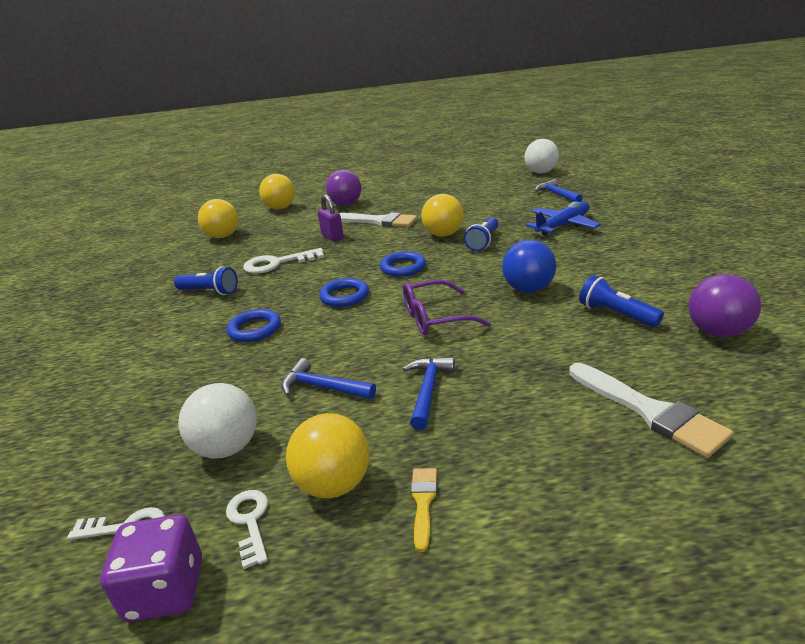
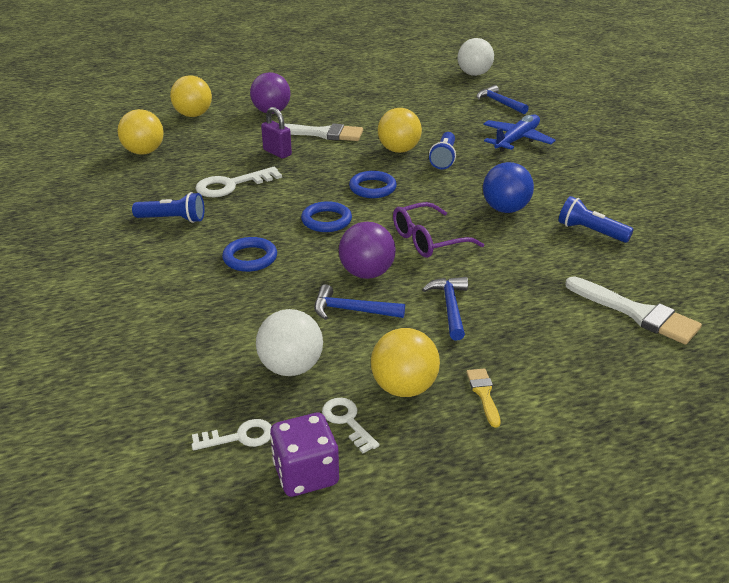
camera: 15 degrees left, 5 degrees up
purple ball [688,274,761,337] -> purple ball moved to [339,222,396,279]

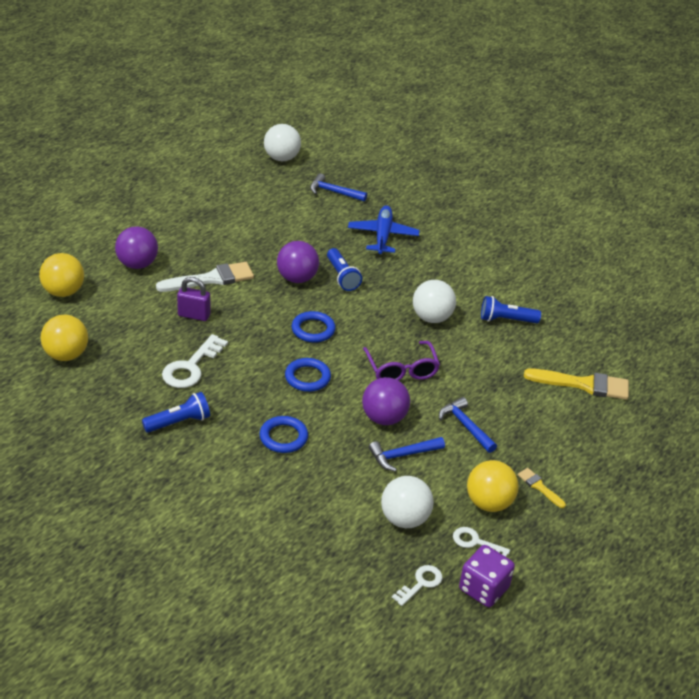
camera: 35 degrees left, 5 degrees up
yellow ball [378,108,422,153] -> purple ball [277,241,319,283]
purple glasses [393,202,484,258] -> purple glasses turned 45 degrees counterclockwise [363,341,440,381]
blue ball [483,162,534,213] -> white ball [413,280,456,323]
white brush [565,276,702,345] -> yellow brush [524,369,629,400]

